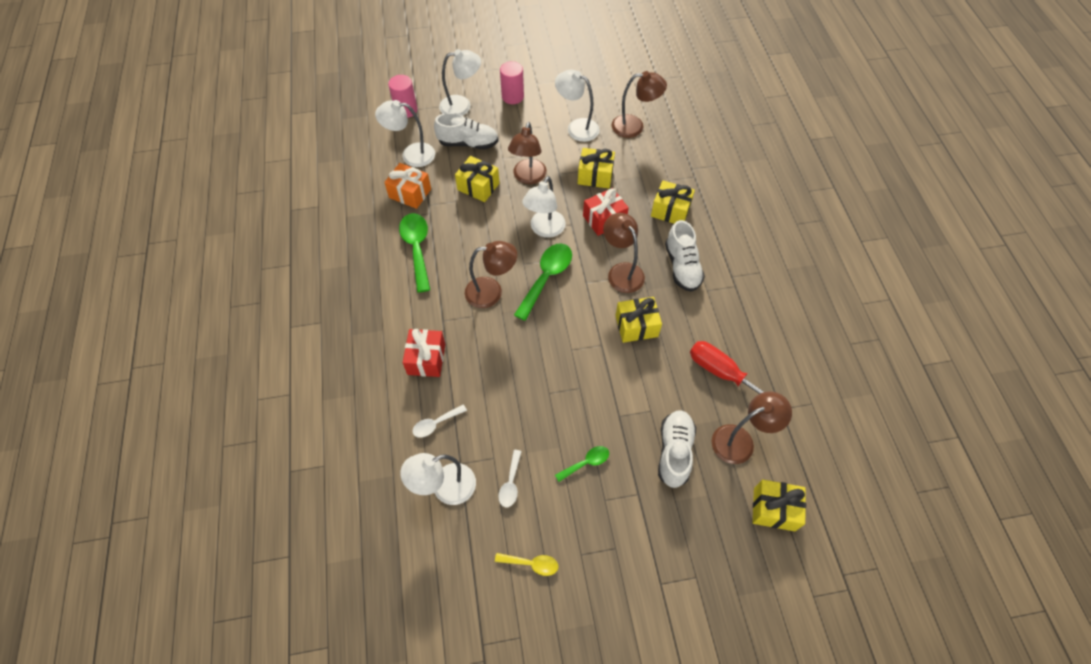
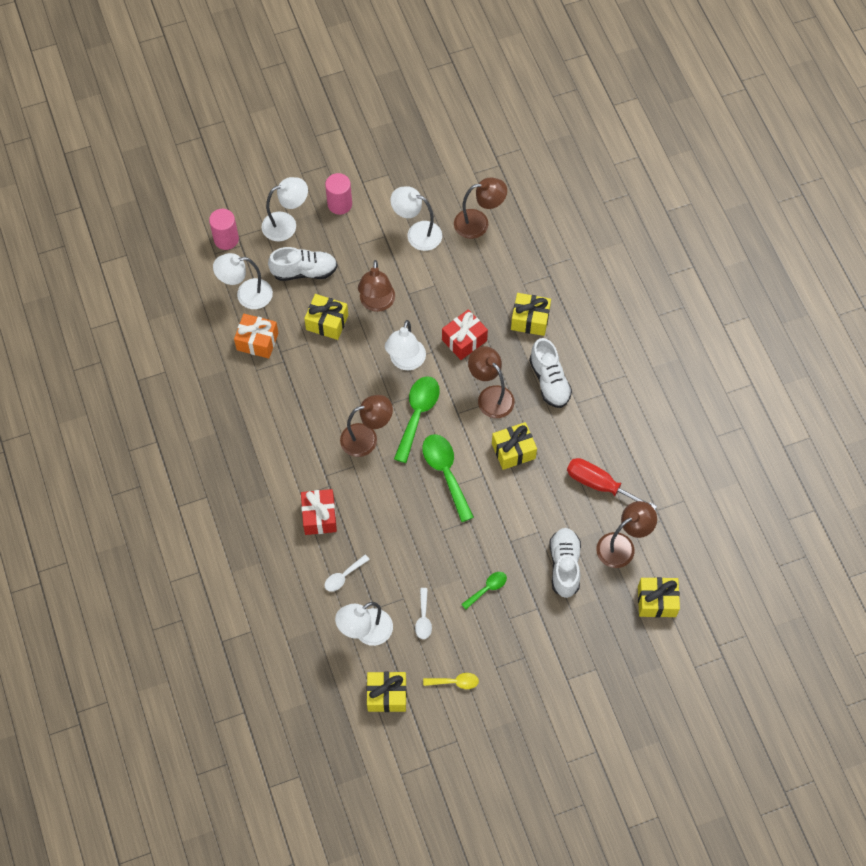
camera: 10 degrees left, 5 degrees up
green spoon [399,213,430,293] -> green spoon moved to [422,434,474,522]
yellow gift [578,148,615,189] -> yellow gift moved to [367,672,407,712]

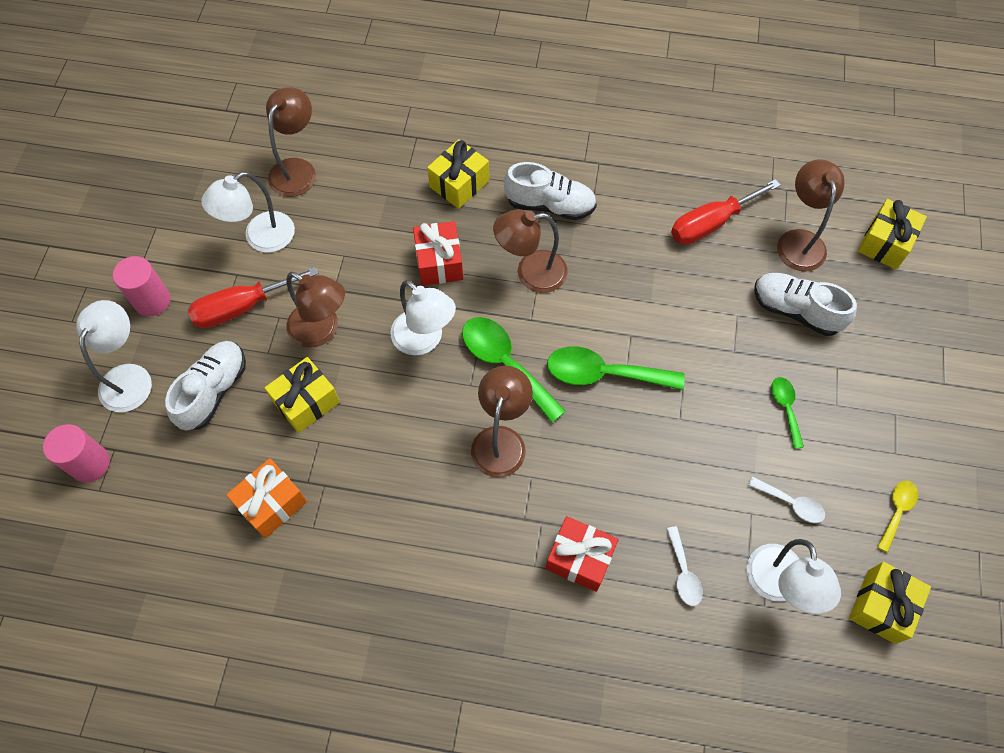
camera: 60 degrees left, 0 degrees up
white lamp [213,253,273,309] -> none
yellow gift [492,422,537,470] -> none
none -> red screwdriver [188,267,319,328]

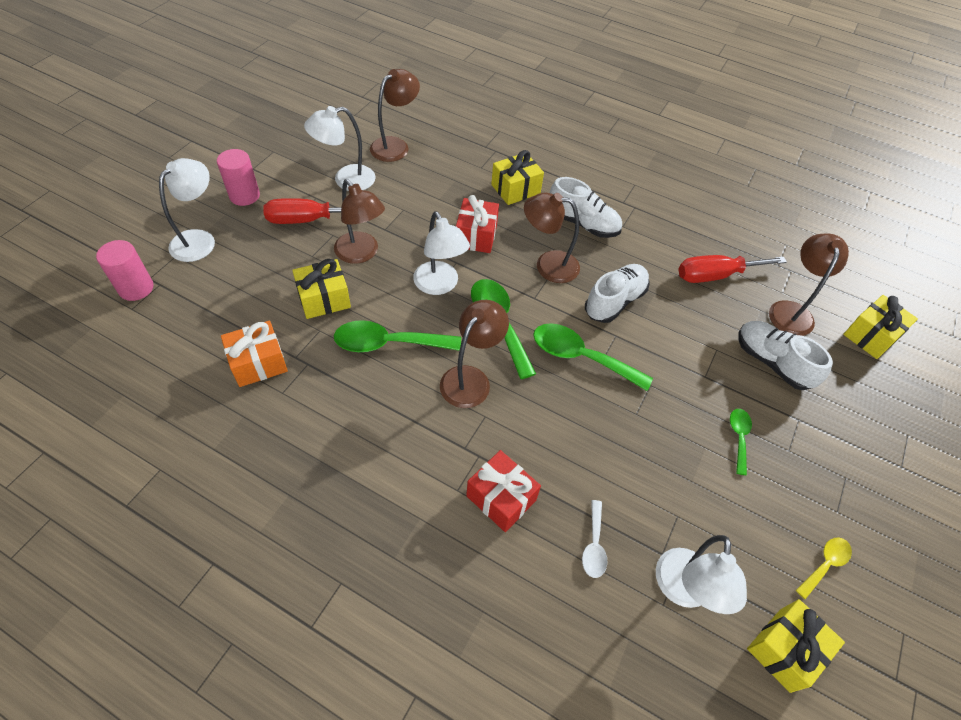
camera: 15 degrees right, 10 degrees down
white shoe [165,341,246,430] -> white shoe moved to [585,264,650,323]
white spoon [748,477,825,523] -> none
none -> green spoon [334,320,461,352]

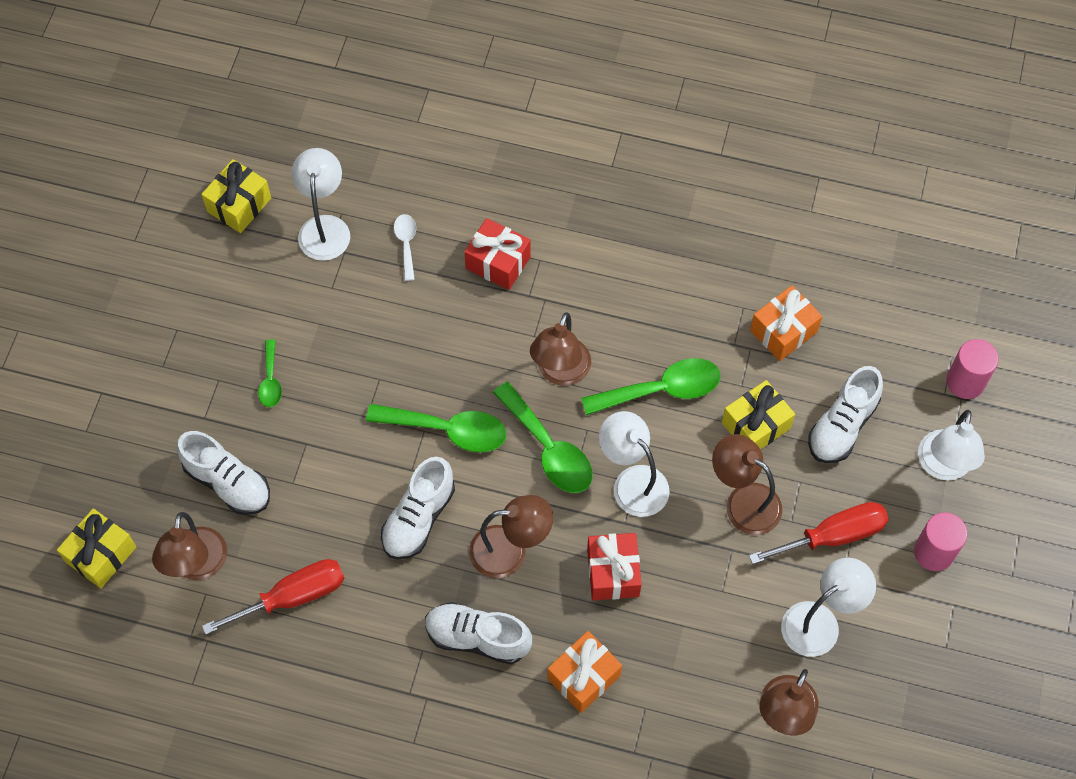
camera: 170 degrees right, 10 degrees up
yellow gift [491,150,544,205] -> orange gift [547,631,622,713]
yellow spoon [796,537,852,599] -> none
none -> white shoe [808,366,883,463]

